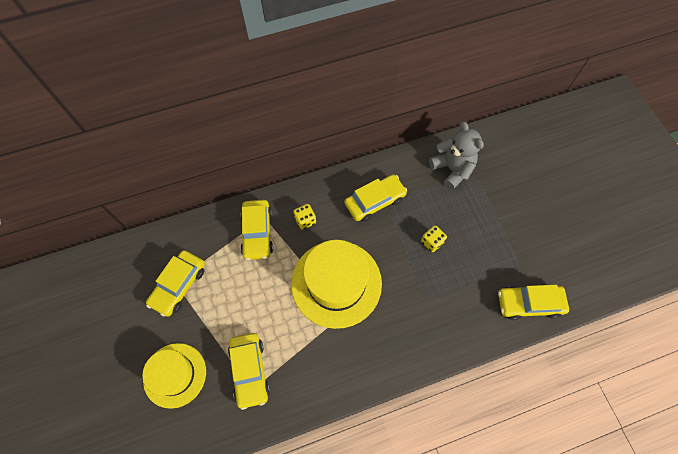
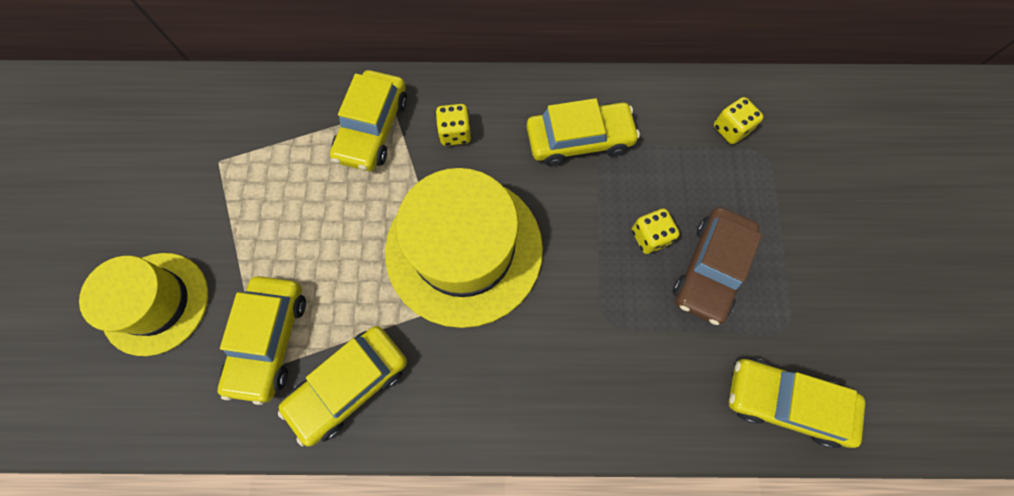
camera: 20 degrees right, 5 degrees up
yellow car [146,250,205,317] -> yellow car moved to [278,326,407,446]
grey teddy bear [429,121,484,190] -> yellow dice [714,97,763,144]
none -> brown car [673,207,762,325]

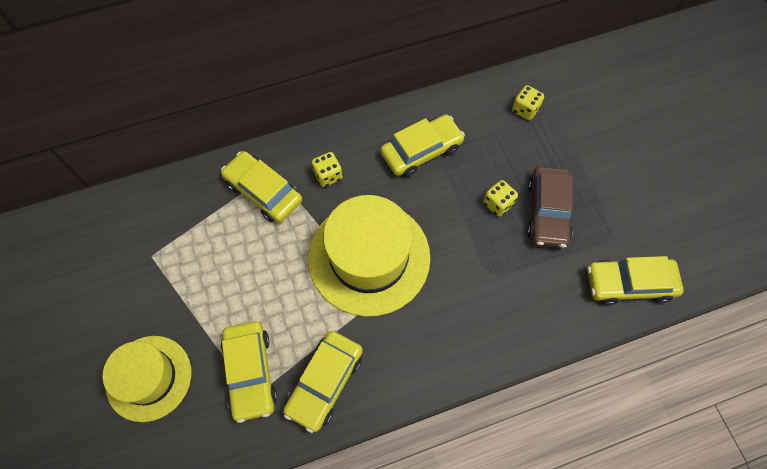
camera: 20 degrees left, 5 degrees down
yellow car [330,70,407,171] -> yellow car turned 135 degrees clockwise [221,151,302,223]

